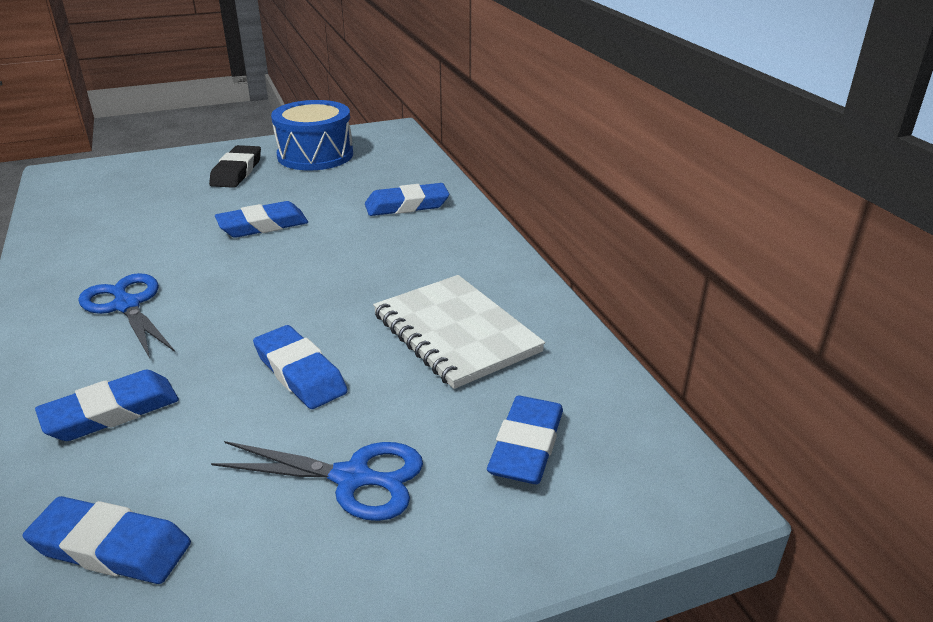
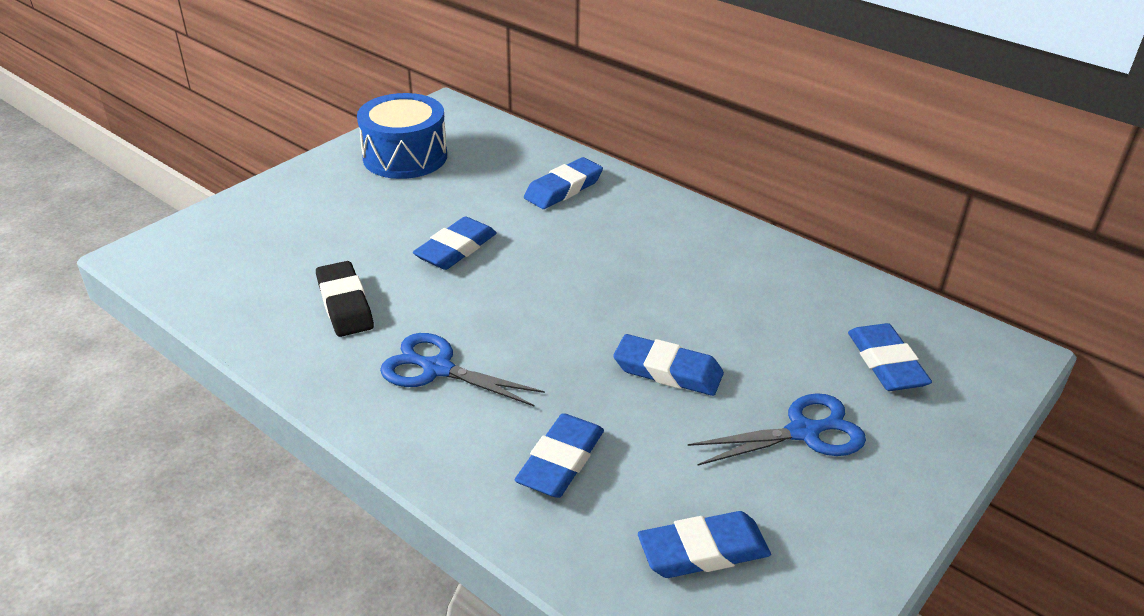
camera: 30 degrees left, 5 degrees up
black eraser [209,145,261,188] -> black eraser moved to [316,261,374,337]
white notebook [373,275,545,389] -> none

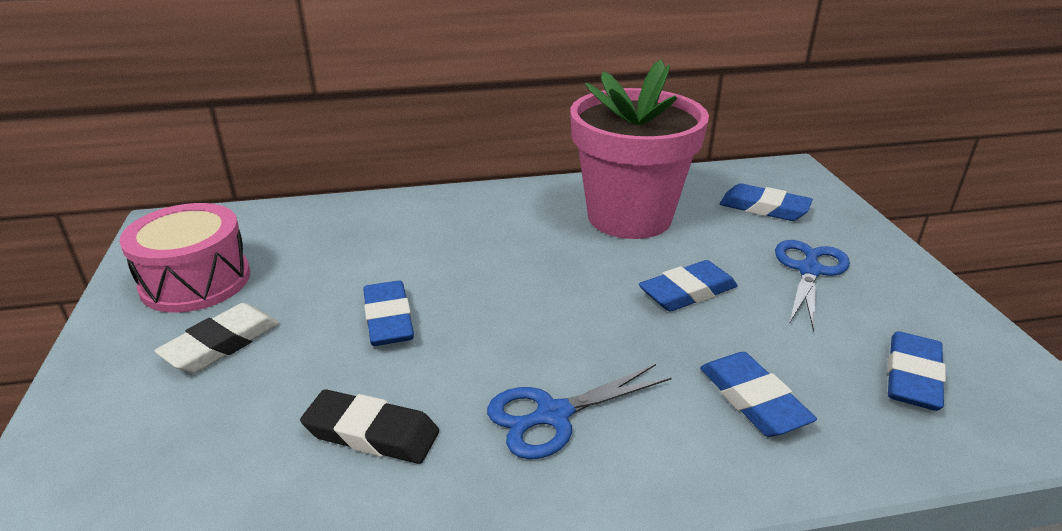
camera: 50 degrees left, 5 degrees down
blue drum [357,93,447,179] -> pink drum [119,203,250,313]
blue eraser [524,157,603,209] -> none
none -> white eraser [154,303,279,373]
none -> pink flower pot [570,60,709,239]

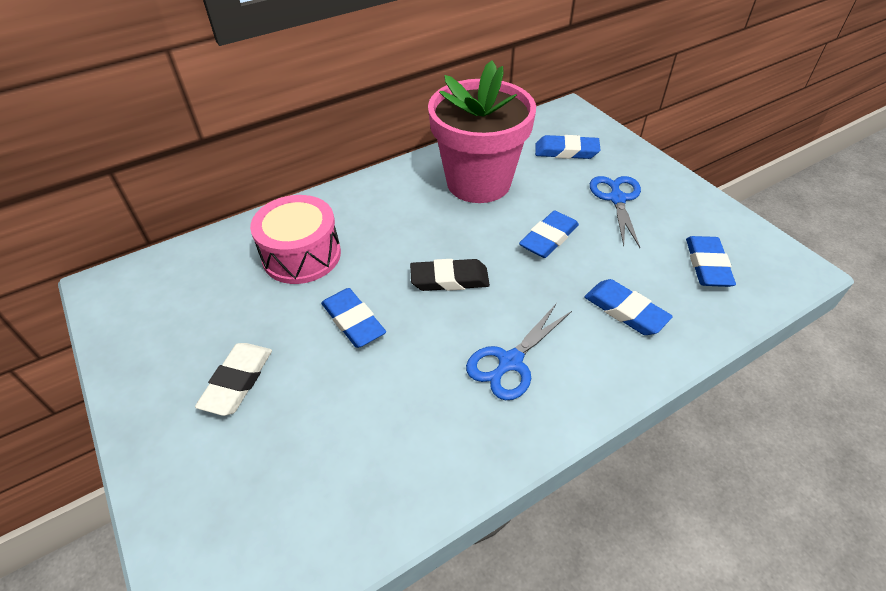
camera: 20 degrees left, 15 degrees up
pink drum [119,203,250,313] -> pink drum moved to [250,195,341,284]
black eraser [300,389,439,464] -> black eraser moved to [410,259,490,291]

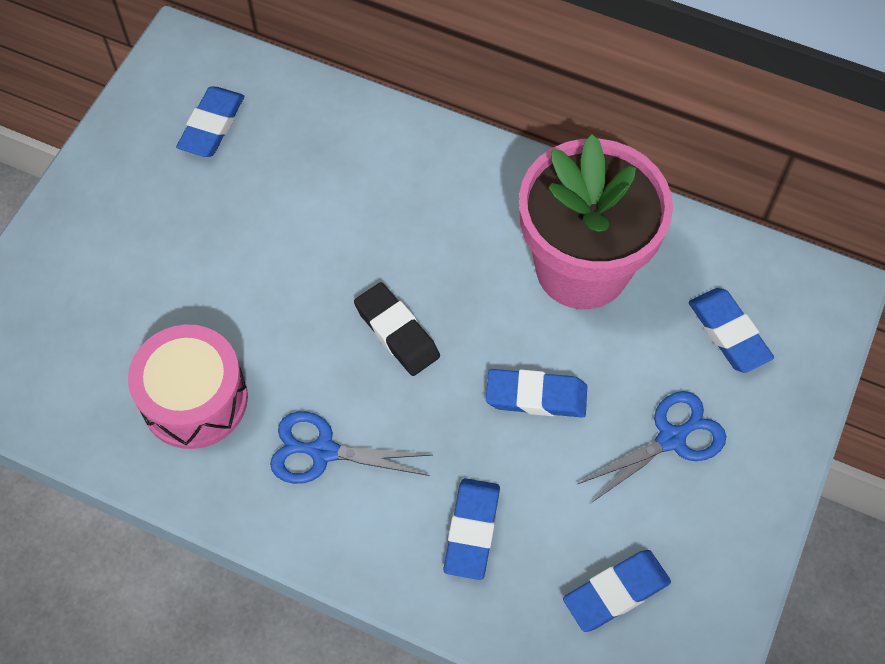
camera: 55 degrees right, 15 degrees up
white eraser [195,343,272,416] -> none
pink drum [250,195,341,284] -> pink drum moved to [128,325,248,449]
blue eraser [321,288,386,348] -> blue eraser moved to [176,87,244,157]

